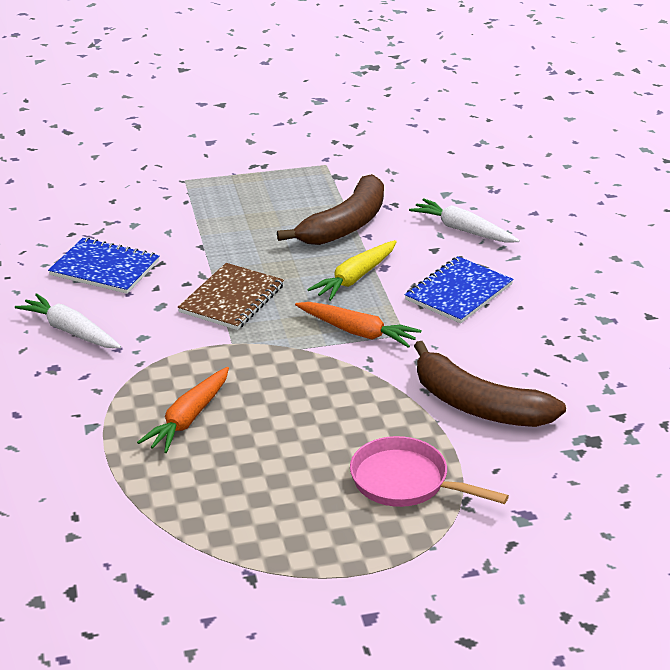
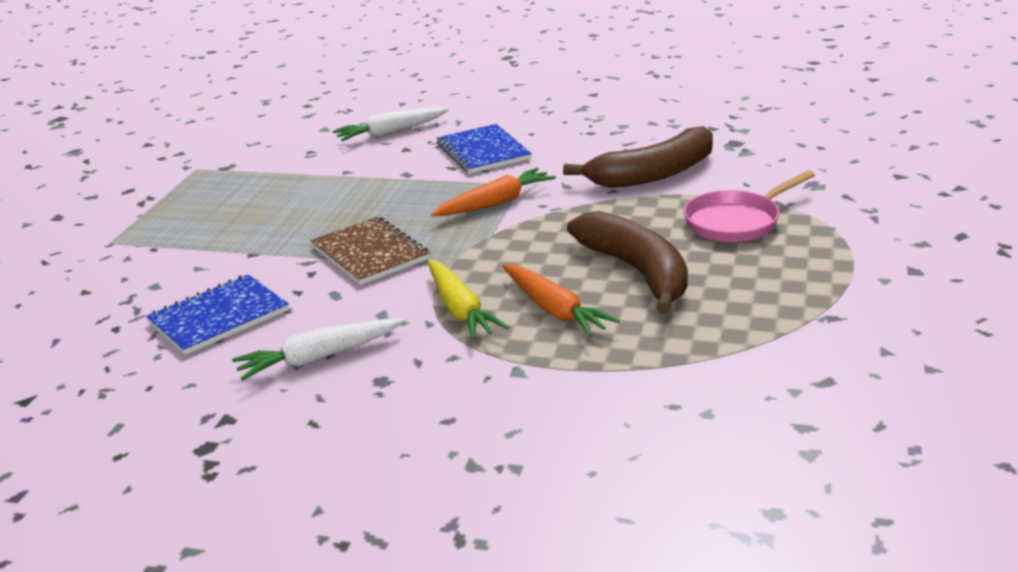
camera: 60 degrees left, 5 degrees down
brown banana [277,174,384,245] -> brown banana moved to [567,211,688,314]
yellow carrot [307,240,397,301] -> yellow carrot moved to [428,260,509,340]

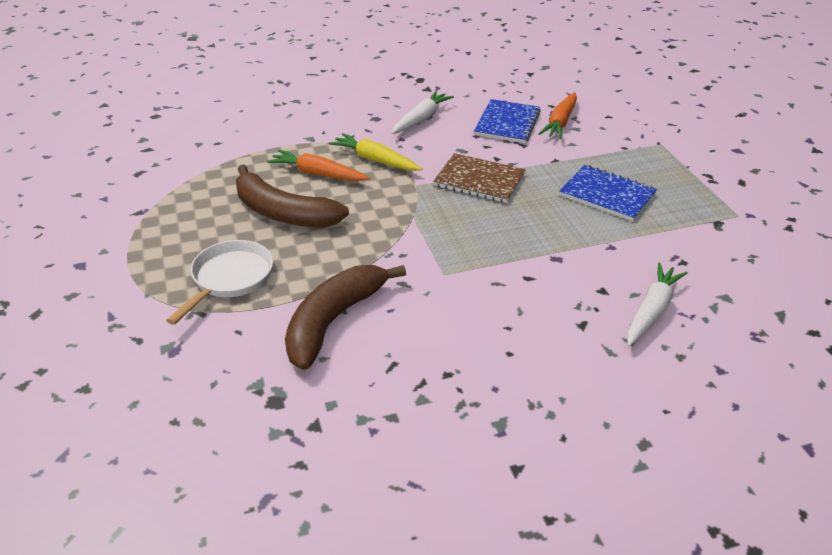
camera: 145 degrees right, 10 degrees up
orange carrot [431,168,556,216] -> orange carrot moved to [539,92,577,139]
blue notebook [437,124,532,174] -> blue notebook moved to [559,165,657,221]
pink pan [684,170,815,243] -> white pan [166,240,273,325]

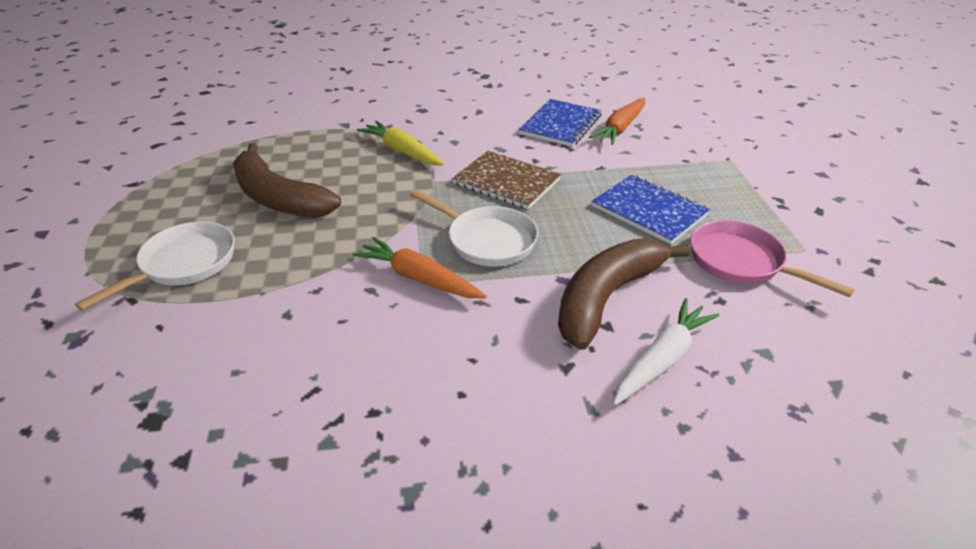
camera: 10 degrees right, 0 degrees up
orange carrot [267,150,370,181] -> orange carrot moved to [353,237,487,298]
brown banana [285,265,406,370] -> brown banana moved to [558,239,691,350]
white carrot [392,91,454,134] -> none
none -> white pan [410,189,538,266]
none -> pink pan [690,220,855,297]

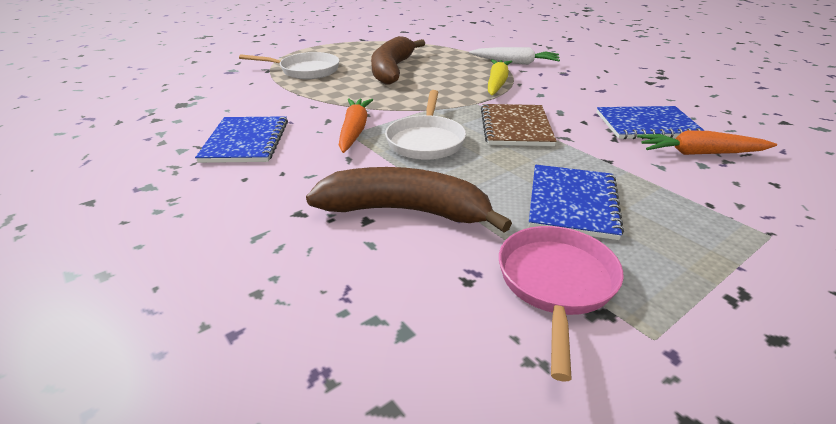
camera: 60 degrees right, 5 degrees down
white carrot [613,298,720,406] -> white carrot moved to [469,47,560,65]
none -> blue notebook [195,116,288,163]

